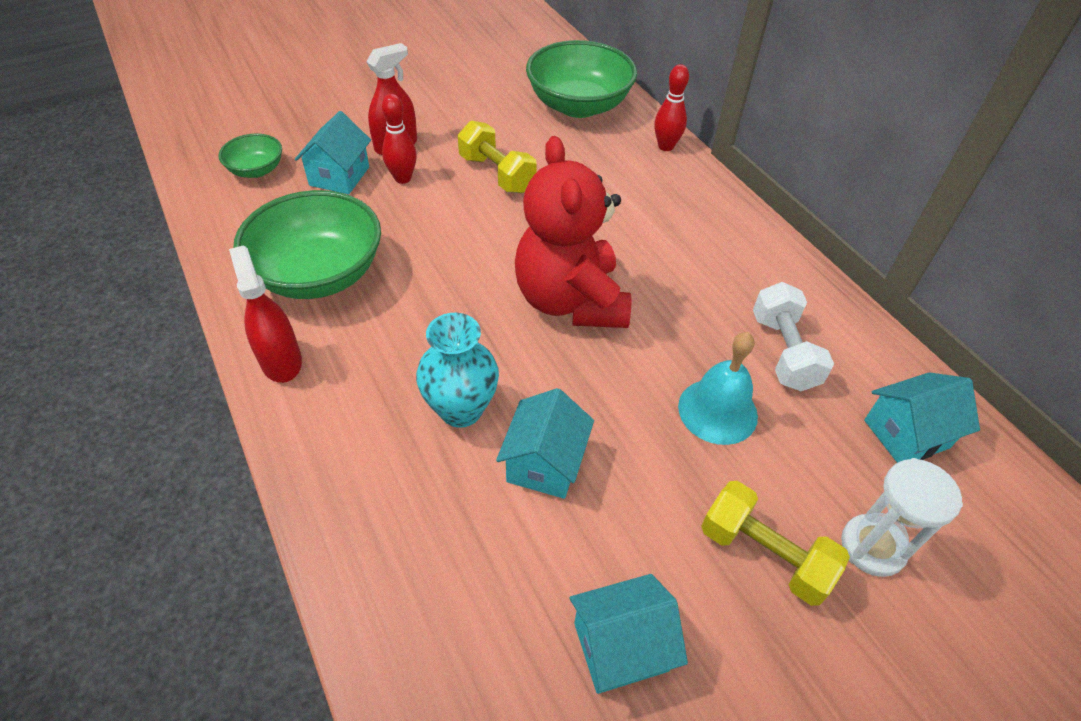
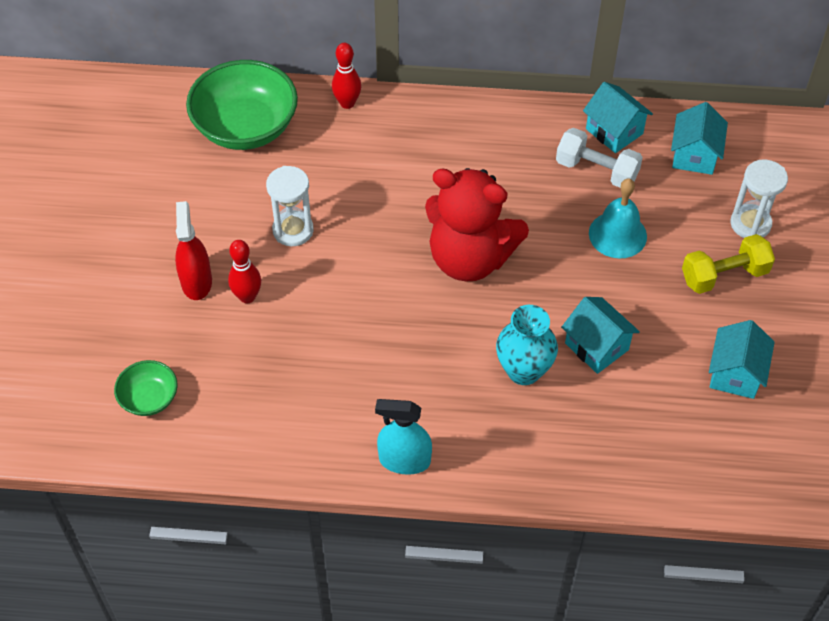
camera: 55 degrees left, 5 degrees up
red spray bottle [229,245,302,383] -> turquoise spray bottle [375,399,432,475]
green bowl [233,190,381,299] -> none
turquoise house [295,111,371,194] -> turquoise house moved to [583,82,653,153]
yellow dumbbell [458,121,537,193] -> white hourglass [266,166,314,246]

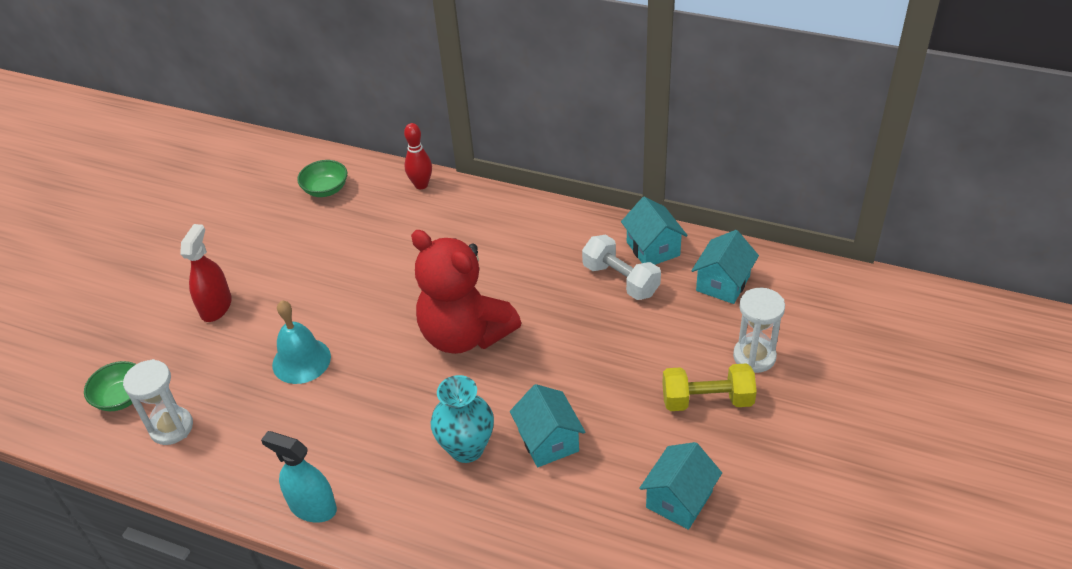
camera: 20 degrees right, 10 degrees down
green bowl [186,60,298,150] -> green bowl [297,160,347,197], size x0.50
red bowling pin [228,240,261,303] -> none
white hourglass [266,166,314,246] -> white hourglass moved to [123,359,193,445]
turquoise bell [589,178,647,258] -> turquoise bell moved to [272,300,331,384]

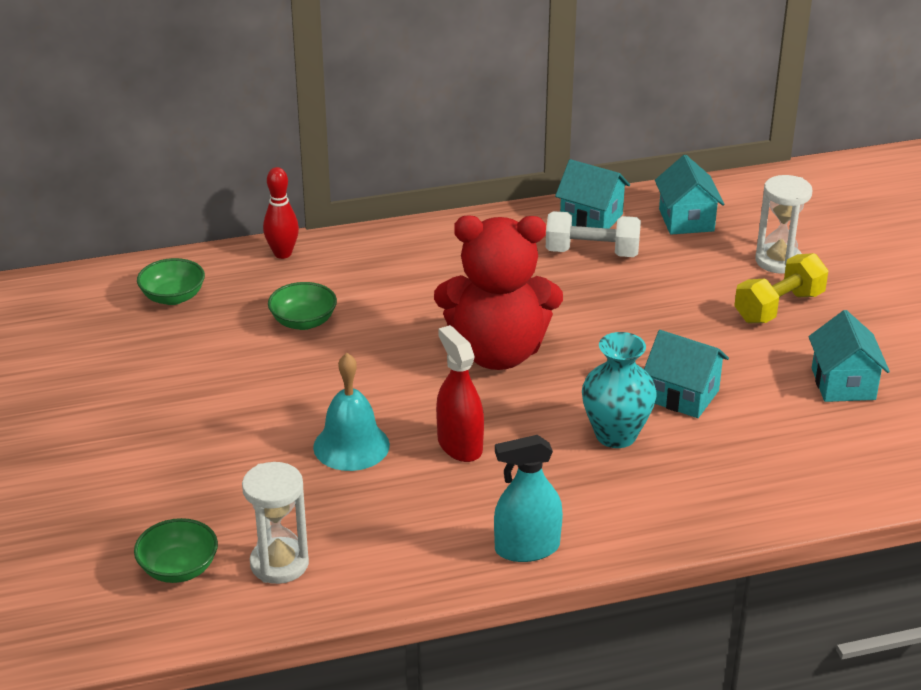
camera: 40 degrees left, 10 degrees down
red spray bottle [180,224,232,322] -> red spray bottle moved to [436,325,484,462]
none -> green bowl [268,282,337,330]

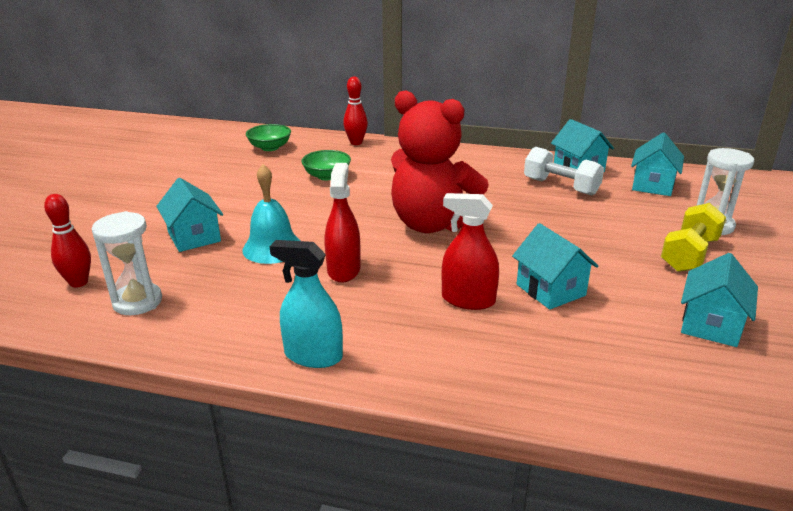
camera: 30 degrees right, 5 degrees down
green bowl [134,518,218,583] -> red bowling pin [44,194,91,287]
turquoise vase [582,332,657,448] -> red spray bottle [442,193,499,310]
yellow dumbbell [734,253,829,323] -> yellow dumbbell turned 45 degrees counterclockwise [661,203,726,272]
none -> turquoise house [156,178,223,252]

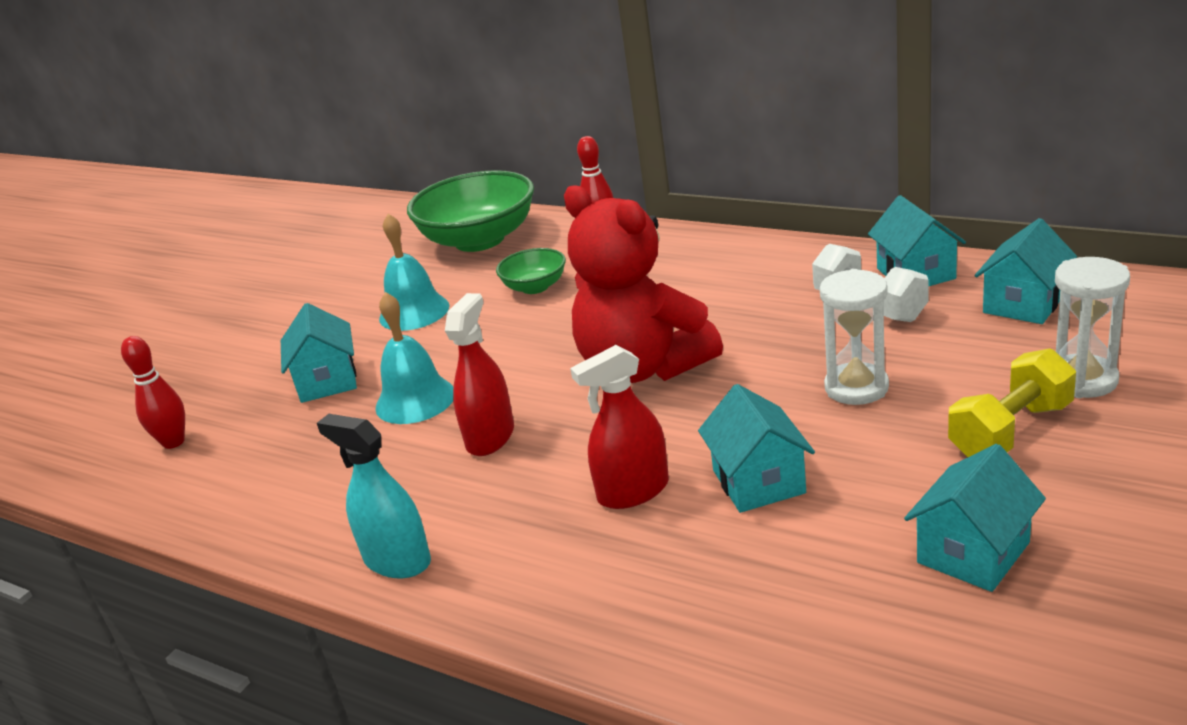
camera: 20 degrees right, 0 degrees up
white hourglass [92,211,162,315] -> white hourglass moved to [820,269,889,405]
green bowl [246,124,291,151] -> green bowl [407,170,534,252], size x1.99
red spray bottle [442,193,499,310] -> red spray bottle turned 60 degrees counterclockwise [570,345,669,509]
none -> turquoise bell [379,214,449,331]

